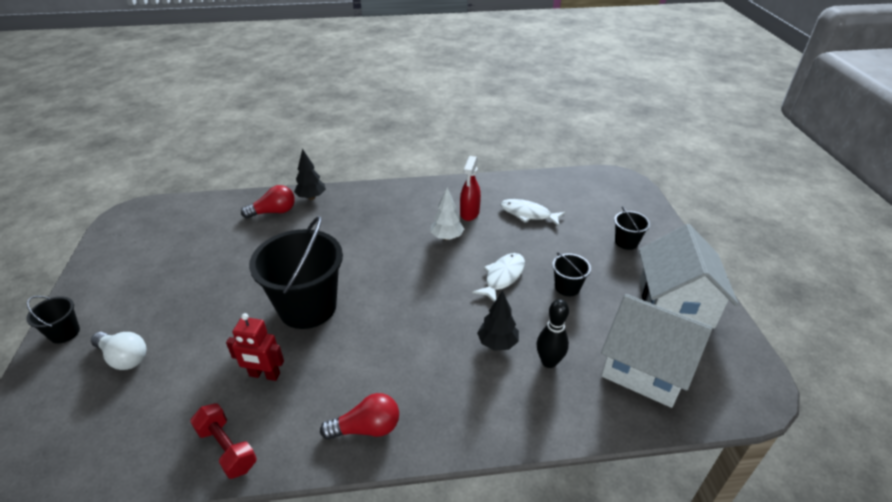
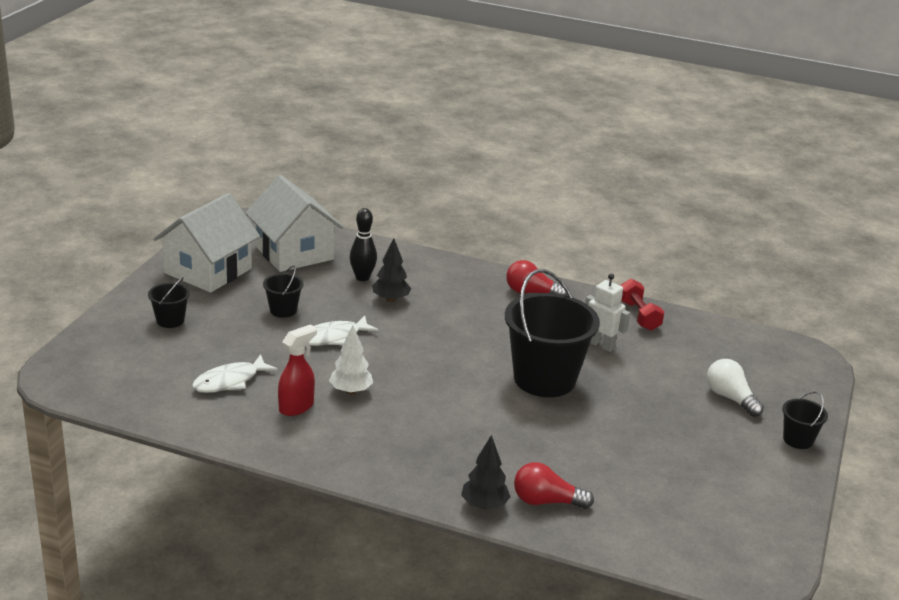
camera: 155 degrees left, 10 degrees down
red robot [226,313,284,381] -> white robot [585,274,630,352]
white fish [500,199,566,226] -> white fish turned 90 degrees clockwise [192,354,278,393]

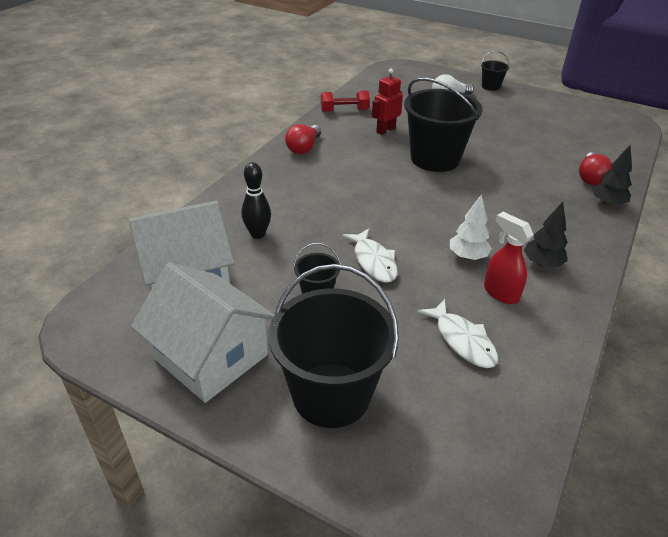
camera: 80 degrees left, 10 degrees up
black bucket [148,277,190,328] -> black bucket [268,264,399,428], size x2.20
black tree [372,238,411,302] -> black tree moved to [524,202,568,267]
white robot [585,274,630,352] -> red robot [372,69,403,135]

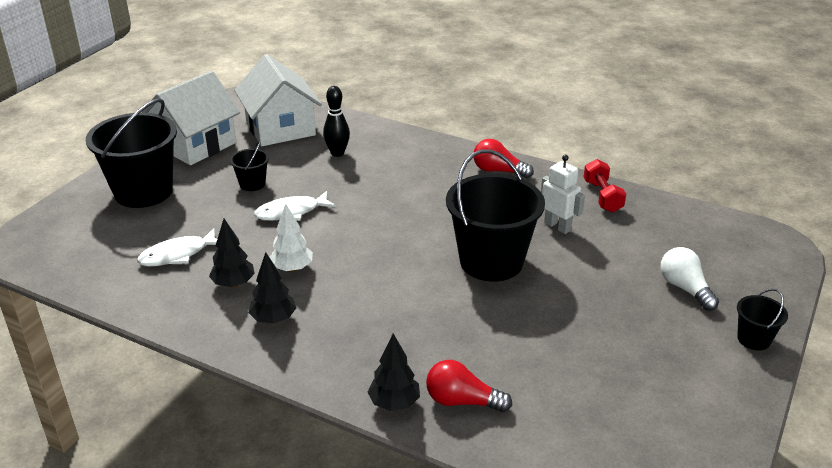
camera: 90 degrees right, 5 degrees down
red robot [372,69,403,135] -> white robot [541,155,585,234]
red spray bottle [484,212,534,304] -> black tree [209,219,255,288]

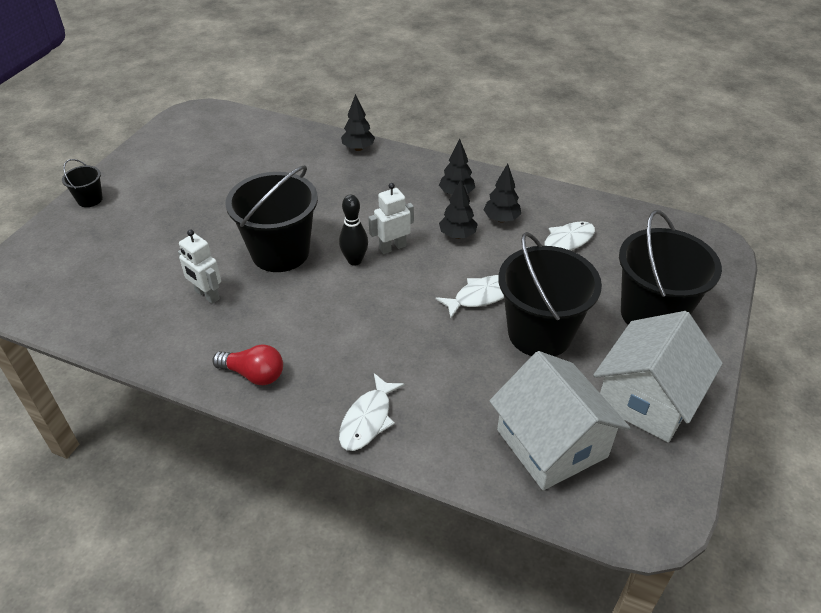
camera: 175 degrees right, 10 degrees up
black bucket [230,141,269,191] -> black bucket [498,232,602,356], size x2.20
white tree [269,204,313,272] -> black tree [439,180,478,239]
black bowling pin [323,86,350,157] -> black bowling pin moved to [339,195,368,266]
red light bulb [426,360,512,412] -> none
red dumbbell [584,159,626,212] -> none
white light bulb [661,247,719,311] -> none
none -> white fish [339,373,405,451]
none -> white robot [368,183,414,254]

